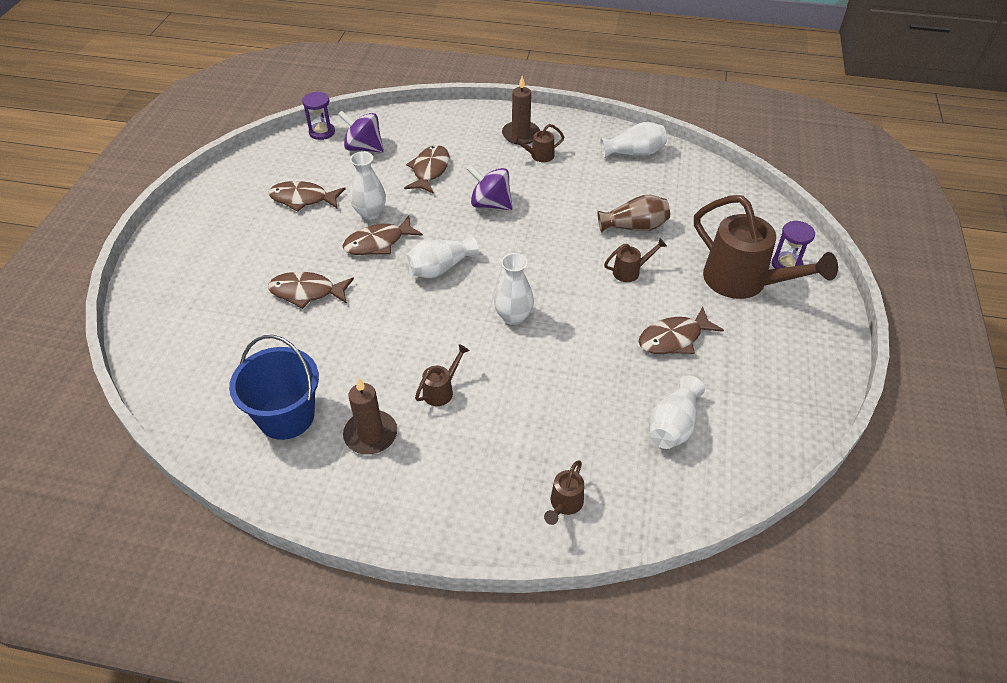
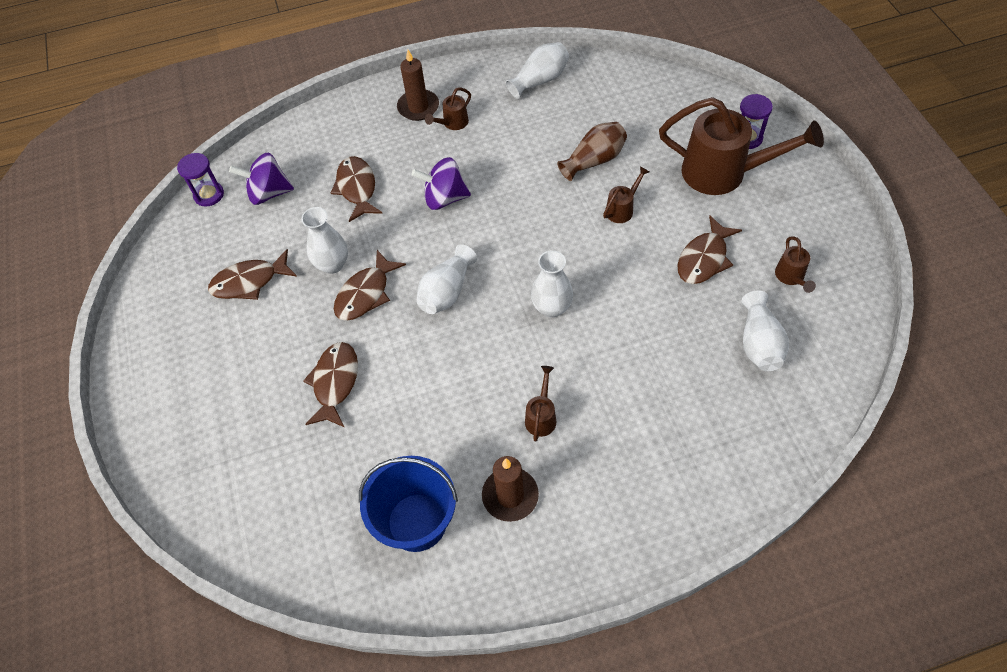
camera: 25 degrees left, 10 degrees up
brown fish [268,272,354,309] -> brown fish turned 120 degrees clockwise [303,342,358,427]
brown watering can [544,460,584,525] -> brown watering can moved to [775,236,816,293]

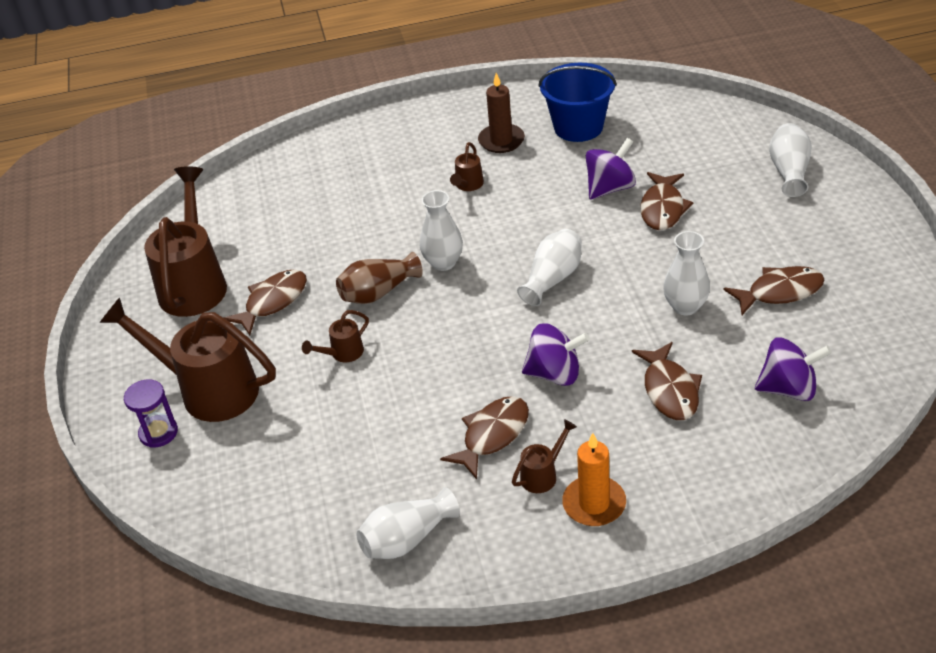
camera: 175 degrees left, 15 degrees down
purple hourglass [177,153,224,206] -> none
brown fish [334,250,406,321] -> brown fish moved to [440,396,529,479]
brown candle [397,50,439,121] -> orange candle [562,433,626,526]
brown vase [557,122,627,181] -> brown vase moved to [336,252,423,304]
white vase [742,290,789,371] -> white vase moved to [769,123,812,197]
brown watering can [775,236,816,293] -> brown watering can [144,166,227,317], size x2.29
none -> purple spinning top [586,138,636,200]

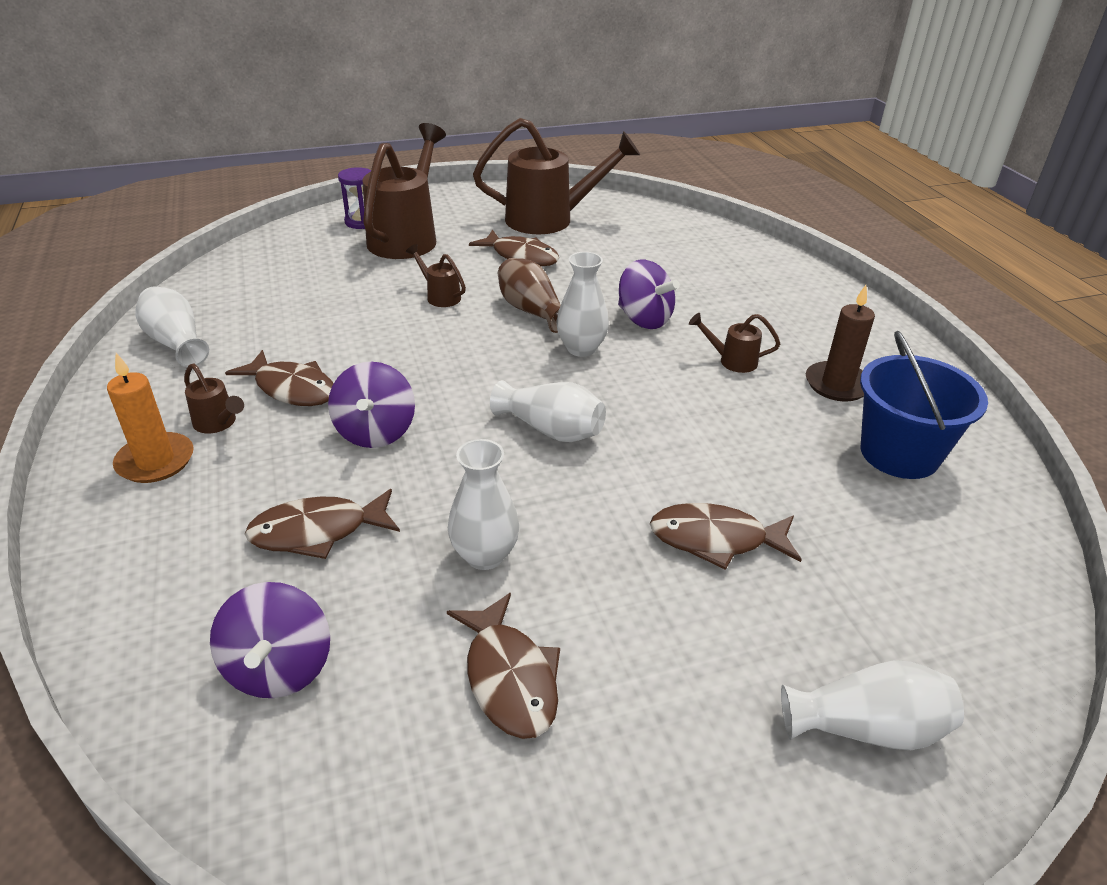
camera: 80 degrees right, 5 degrees down
purple spinning top [586,138,636,200] -> purple spinning top moved to [618,260,680,329]

